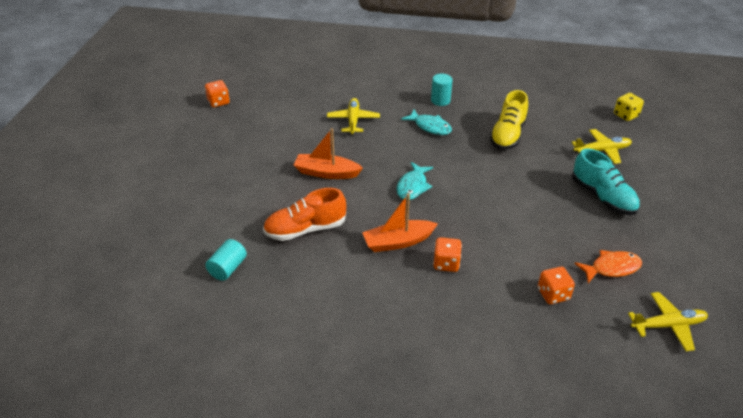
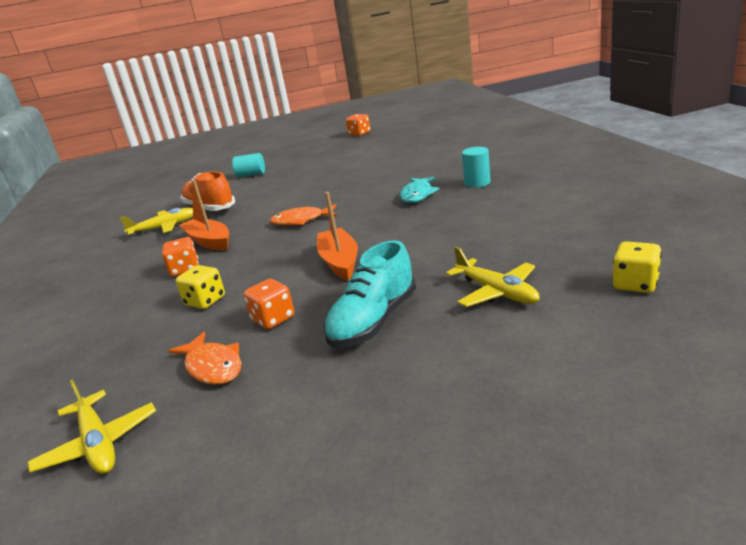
camera: 70 degrees right, 15 degrees down
turquoise cylinder [205,239,247,281] -> turquoise cylinder moved to [232,153,265,177]
orange boat [294,128,363,179] -> orange boat moved to [317,192,358,281]
yellow plane [327,98,380,134] -> yellow plane moved to [120,208,193,236]
turquoise fish [397,162,433,200] -> orange fish [270,204,337,225]
yellow shoe [490,90,528,150] -> none
orange dice [538,267,575,304] -> orange dice moved to [244,279,294,329]
none -> yellow dice [176,265,225,309]

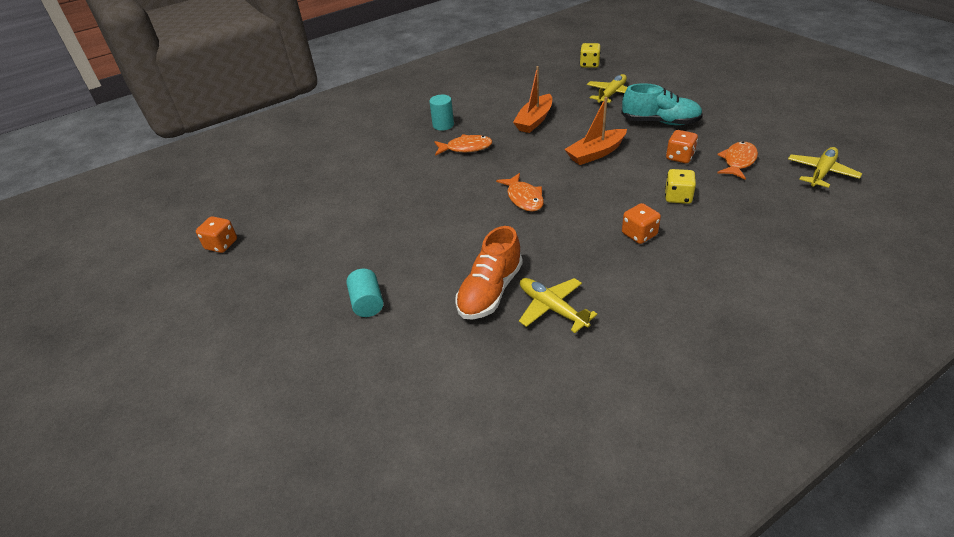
camera: 110 degrees left, 15 degrees up
orange boat [179,180,229,251] -> orange boat moved to [513,66,552,133]
turquoise fish [399,176,439,203] -> orange fish [434,134,492,156]

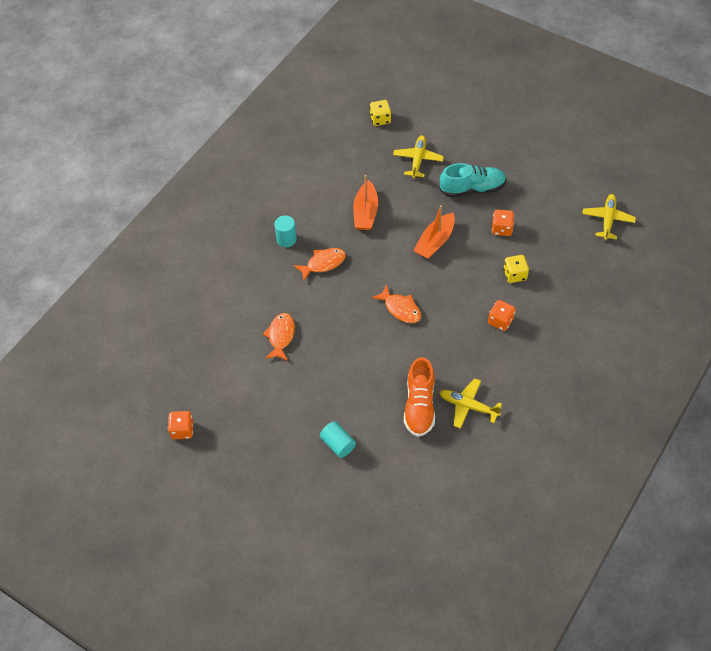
camera: 25 degrees left, 15 degrees up
orange fish [717,142,758,179] -> orange fish moved to [263,313,295,361]

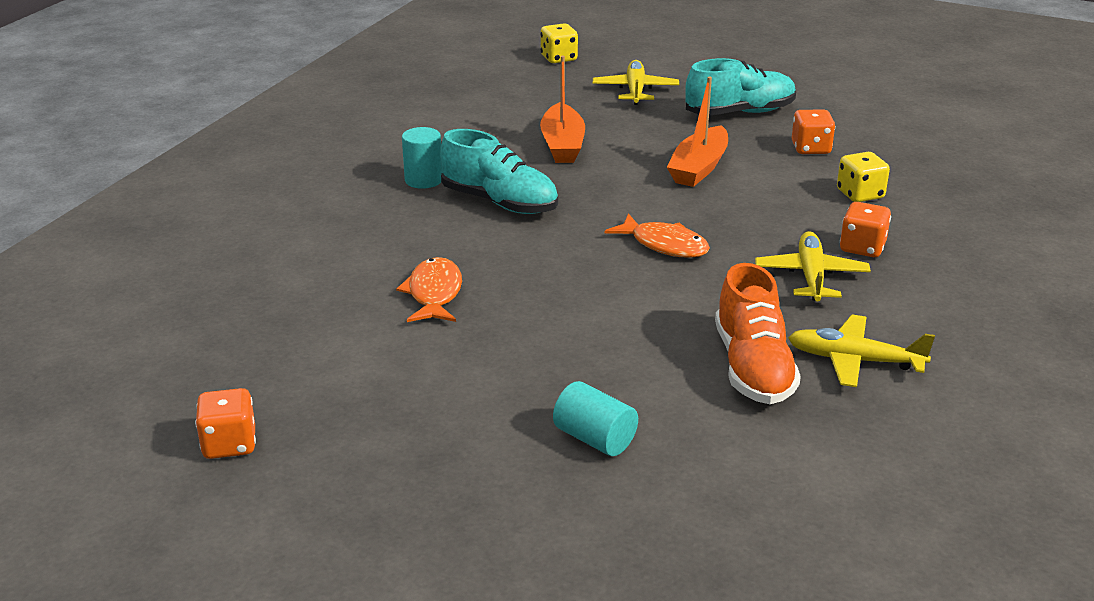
camera: 10 degrees left, 25 degrees down
orange fish [294,248,346,281] -> turquoise shoe [440,129,558,214]
yellow plane [582,194,636,240] -> yellow plane moved to [755,231,871,301]

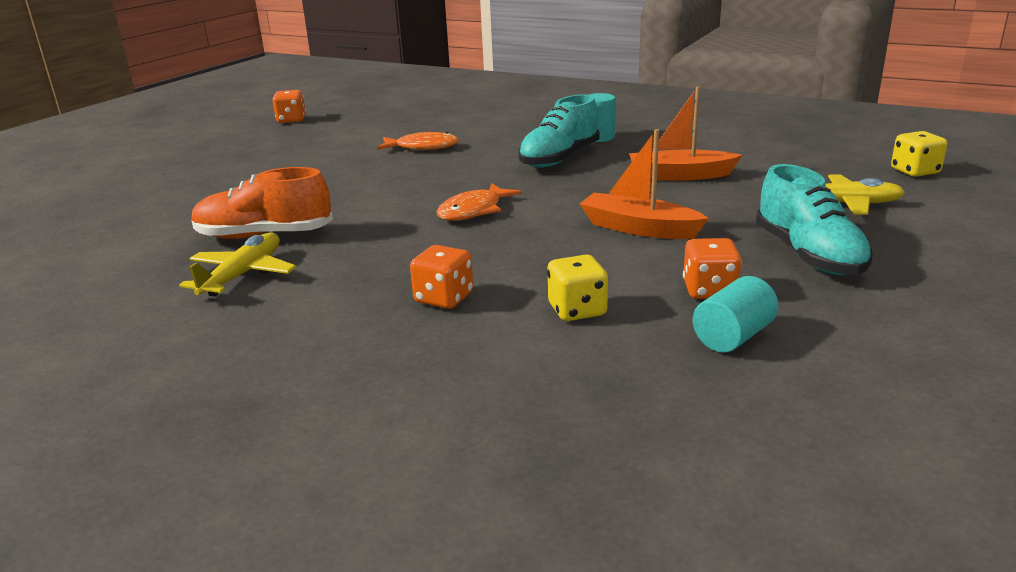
camera: 95 degrees right, 5 degrees down
turquoise cylinder [553,381,638,456] -> turquoise cylinder moved to [693,276,778,352]
yellow plane [755,231,871,301] -> none

